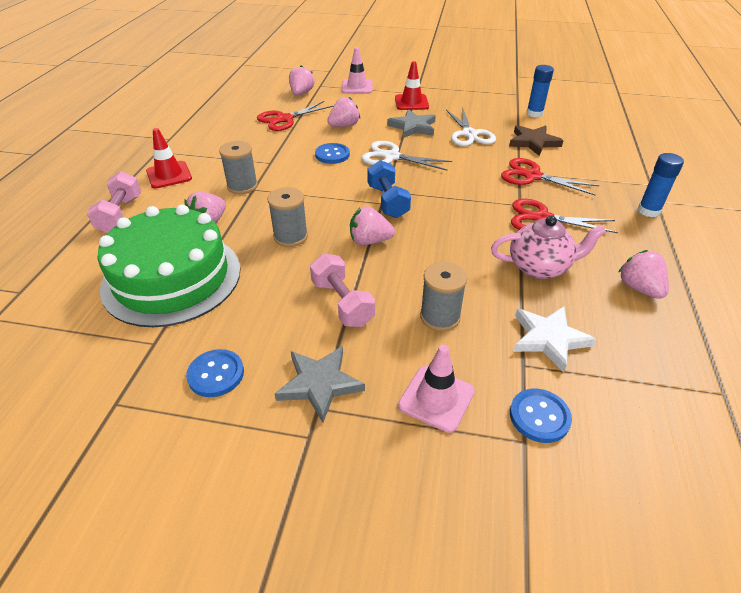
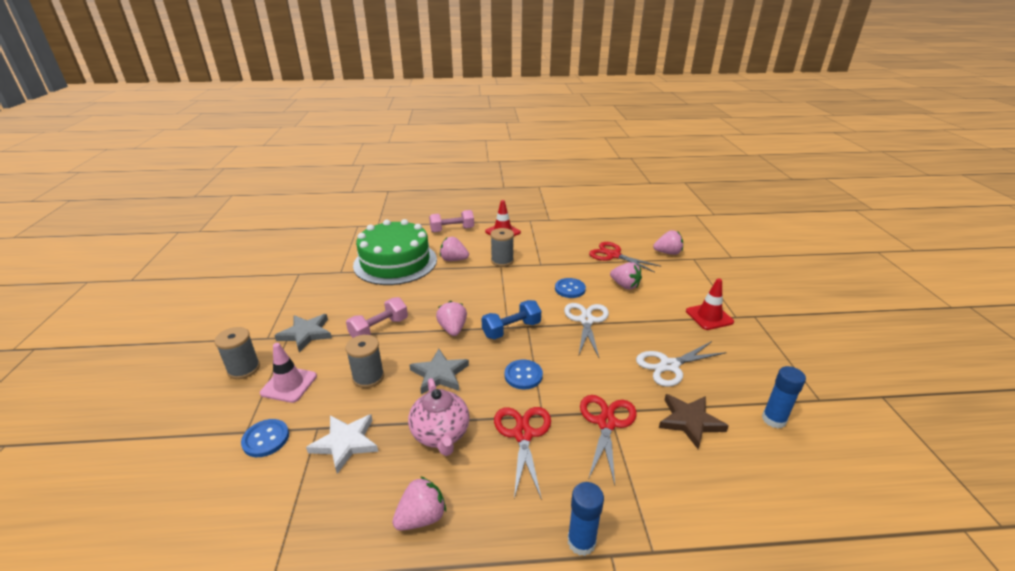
camera: 75 degrees right, 10 degrees down
blue button [186,349,244,397] -> blue button moved to [505,359,543,389]
grey spool [268,187,308,247] -> grey spool moved to [214,327,260,379]
pink traffic cone [342,47,373,94] -> none
grey star [387,109,436,138] -> grey star moved to [410,349,469,394]

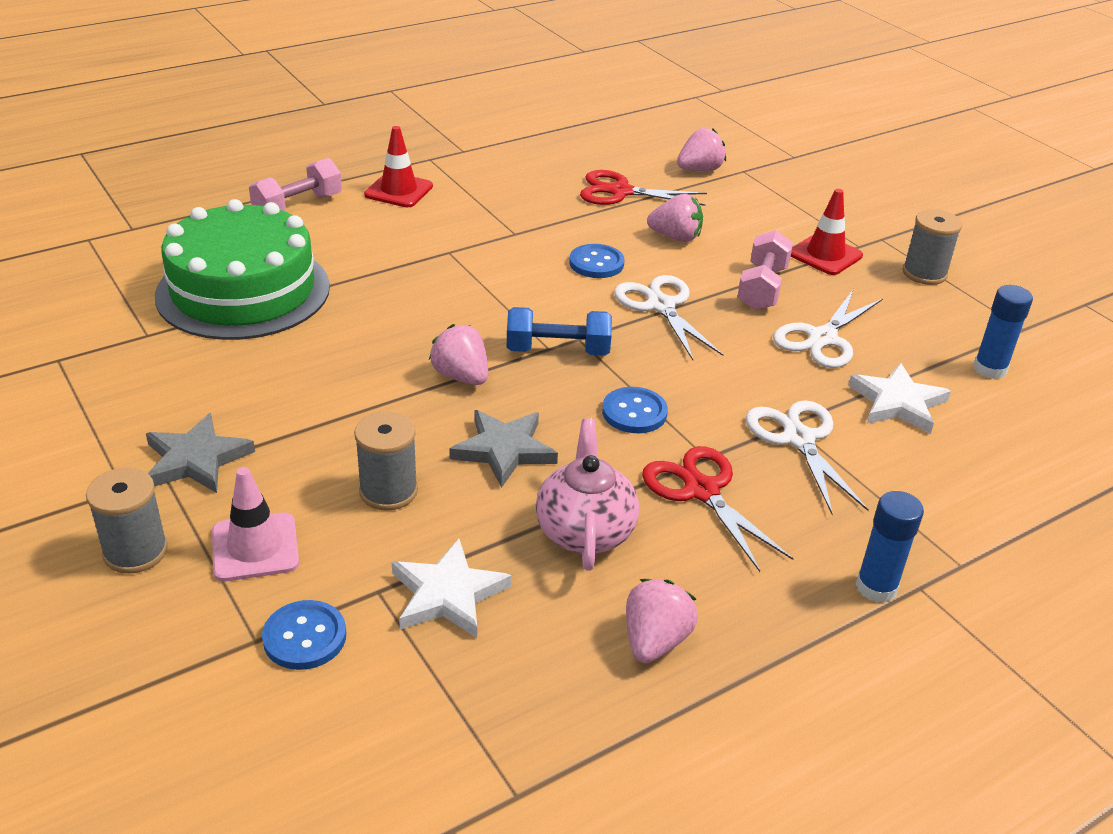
camera: 30 degrees left, 5 degrees up
pink dumbbell [346,297,408,338] -> pink dumbbell moved to [737,230,793,310]
pink teapot [408,378,470,456] -> pink teapot turned 135 degrees counterclockwise [536,418,639,571]
pink strawberry [440,237,469,261] -> none
blue dumbbell [481,300,541,339] -> blue dumbbell turned 60 degrees clockwise [507,307,612,356]
grey spool [491,228,514,267] -> grey spool moved to [903,209,962,285]
red scissors [580,395,637,485] -> white scissors [746,400,869,515]
brown star [659,394,729,449] -> white star [848,363,951,434]

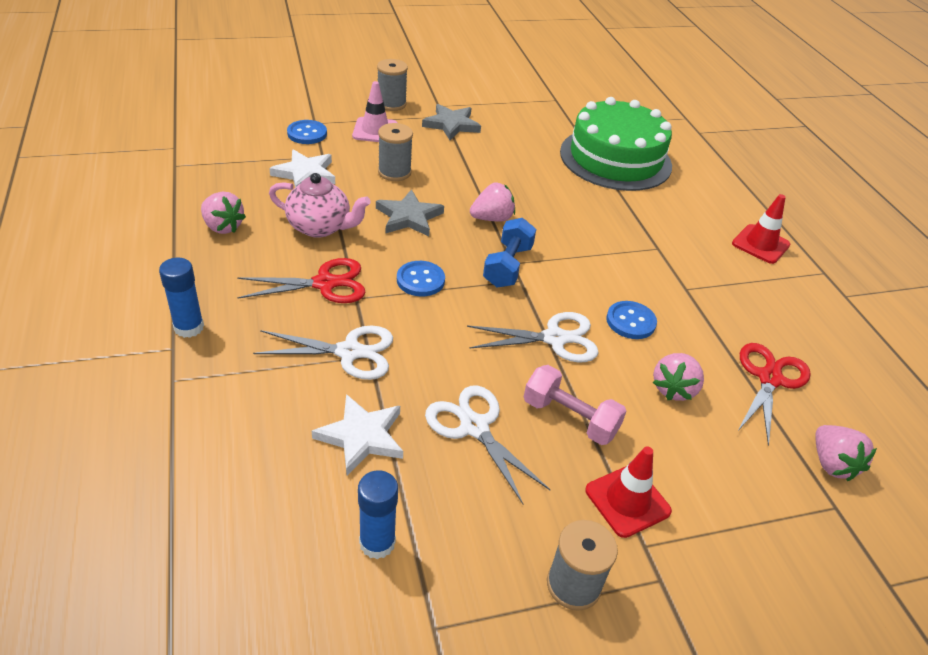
camera: 105 degrees right, 5 degrees up
pink dumbbell [249,158,342,211] -> none

